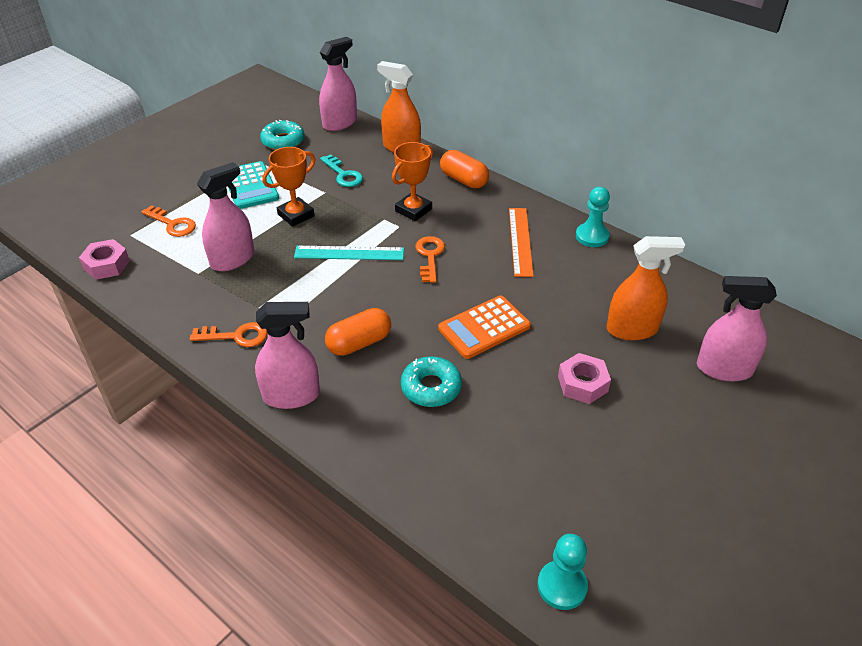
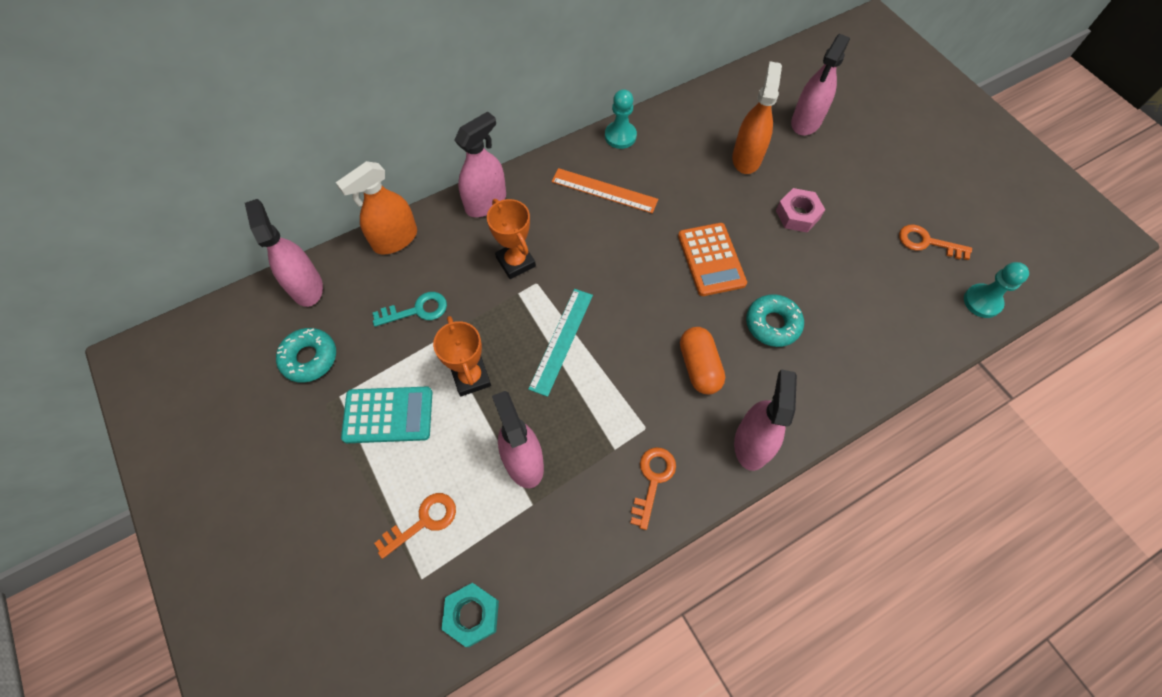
camera: 70 degrees left, 20 degrees up
pink nut [79,239,130,280] -> turquoise nut [441,583,499,647]
orange key [415,236,445,283] -> orange key moved to [899,224,972,260]
orange capsule [440,150,489,188] -> pink spray bottle [454,111,506,217]

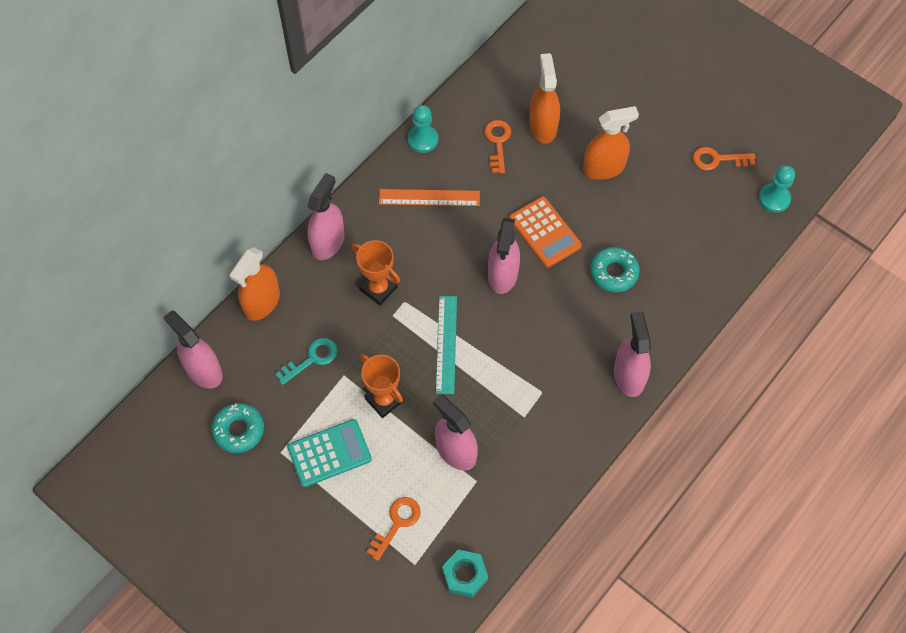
camera: 20 degrees left, 0 degrees up
orange key [630,447,676,530] -> orange key moved to [484,120,511,174]
orange capsule [680,327,725,394] -> none
pink nut [776,188,825,232] -> orange spray bottle [583,106,639,180]
pink spray bottle [791,34,850,135] -> pink spray bottle moved to [488,218,520,294]

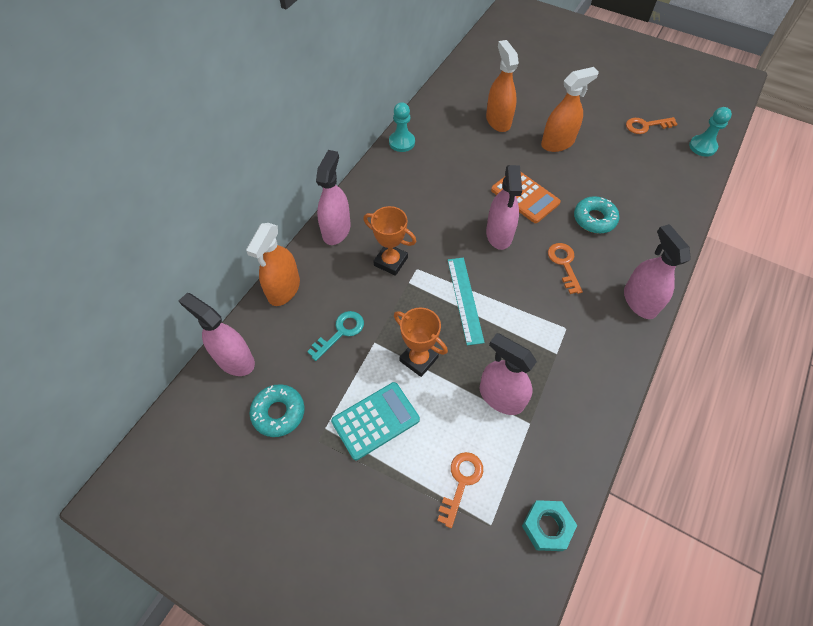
camera: 10 degrees left, 5 degrees down
orange ruler [379,189,480,206] -> none
orange key [484,120,511,174] -> orange key moved to [548,243,583,294]

